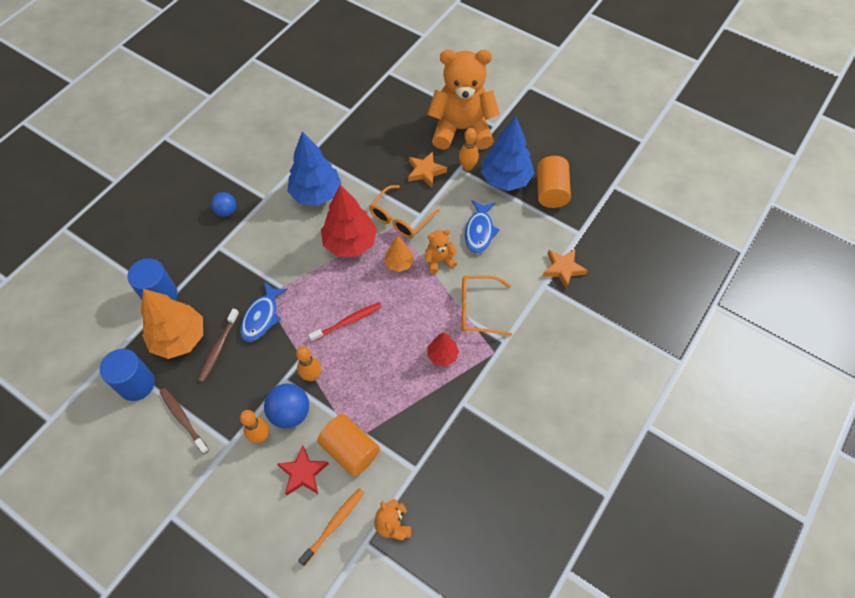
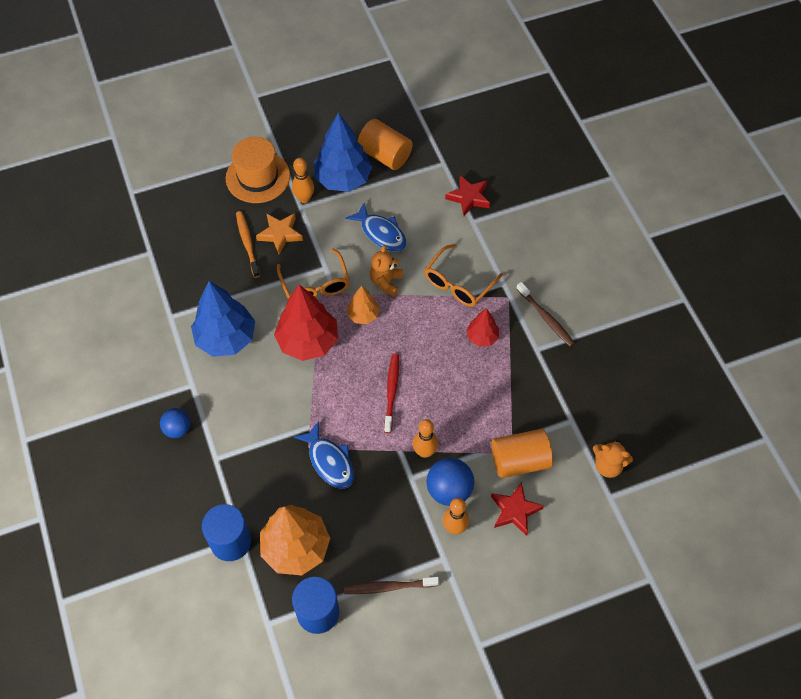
camera: 55 degrees left, 0 degrees up
brown toothbrush [198,308,239,382] -> brown toothbrush moved to [516,282,574,347]
orange toothbrush [298,488,365,566] -> orange toothbrush moved to [236,211,260,278]
orange teddy bear [427,50,500,150] -> orange hat [226,137,290,203]
orange star [543,249,588,289] -> red star [445,175,490,216]

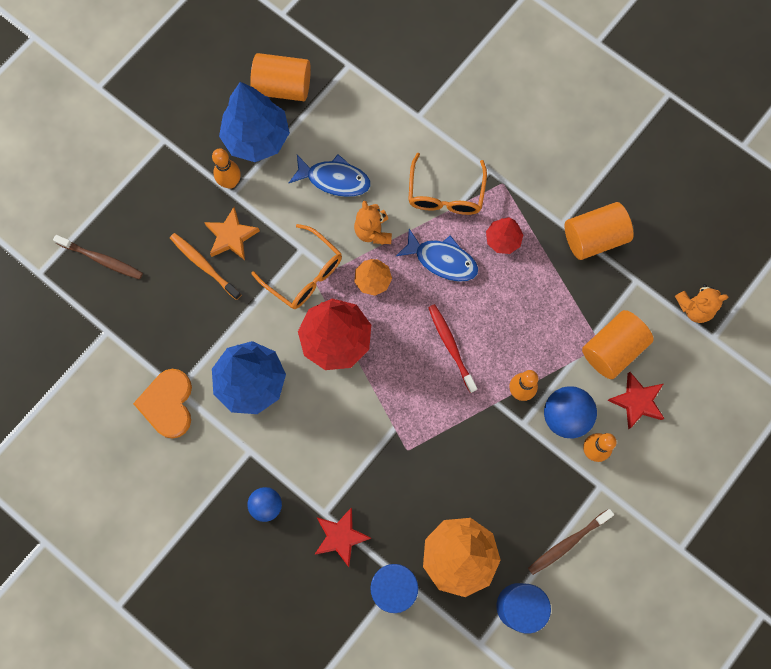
camera: 30 degrees left, 15 degrees up
orange hat [226,137,290,203] -> none
blue fish [294,421,354,489] -> blue fish moved to [396,229,478,282]
red star [445,175,490,216] -> red star moved to [315,507,371,567]
brown toothbrush [516,282,574,347] -> brown toothbrush moved to [53,235,143,279]
none -> orange heart [133,369,192,439]
none -> orange cylinder [565,202,634,260]

